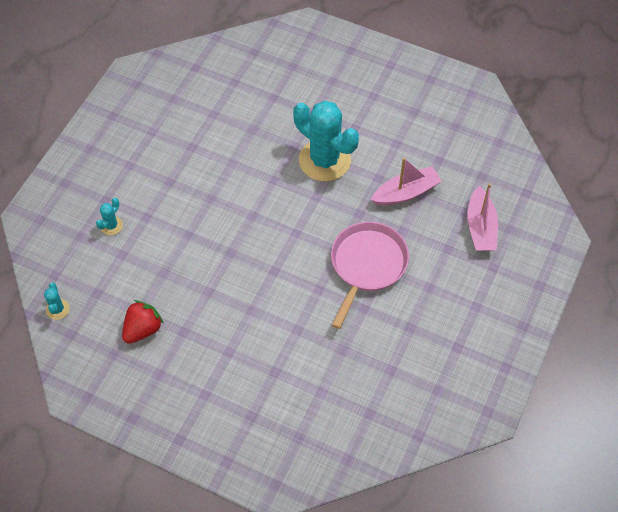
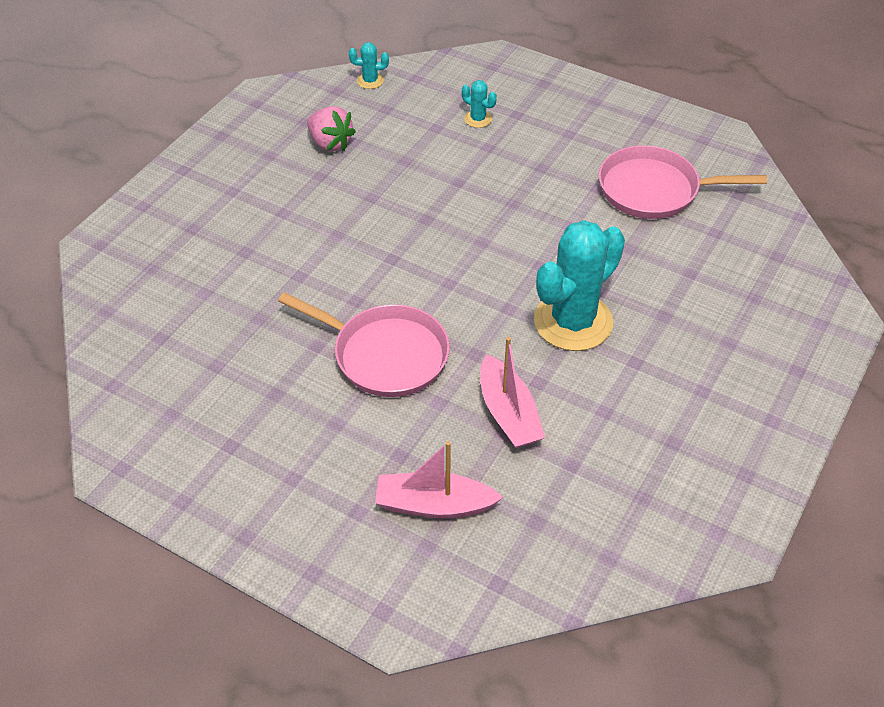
camera: 95 degrees right, 10 degrees down
red strawberry [122,300,164,344] -> pink strawberry [307,106,356,151]
none -> pink pan [599,145,767,219]

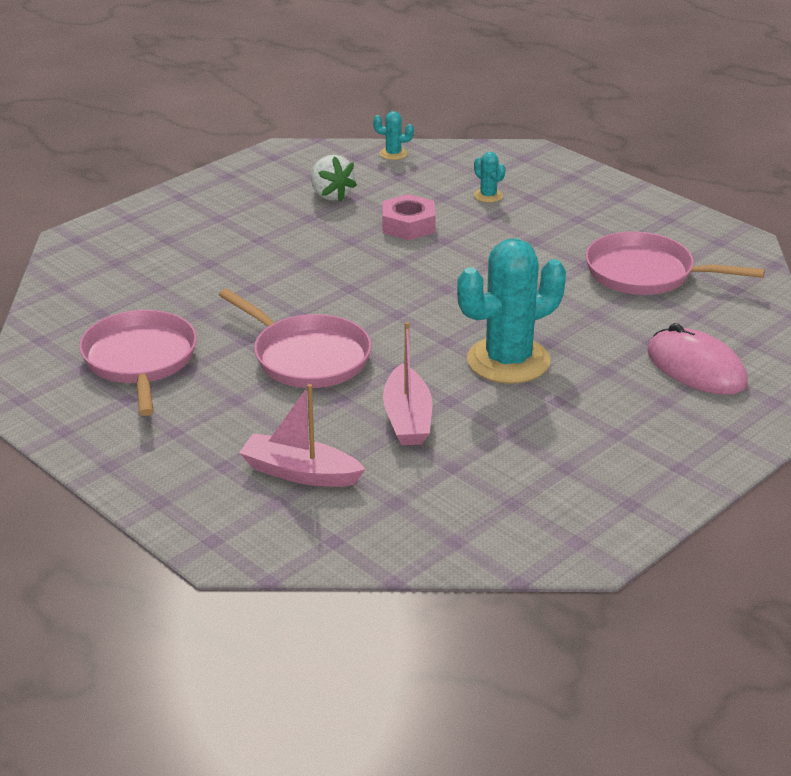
camera: 15 degrees right, 15 degrees down
pink strawberry [307,106,356,151] -> white strawberry [311,155,357,201]
none -> pink pan [79,310,197,416]
none -> pink nut [382,194,435,240]
none -> pink mouse [647,323,748,395]

